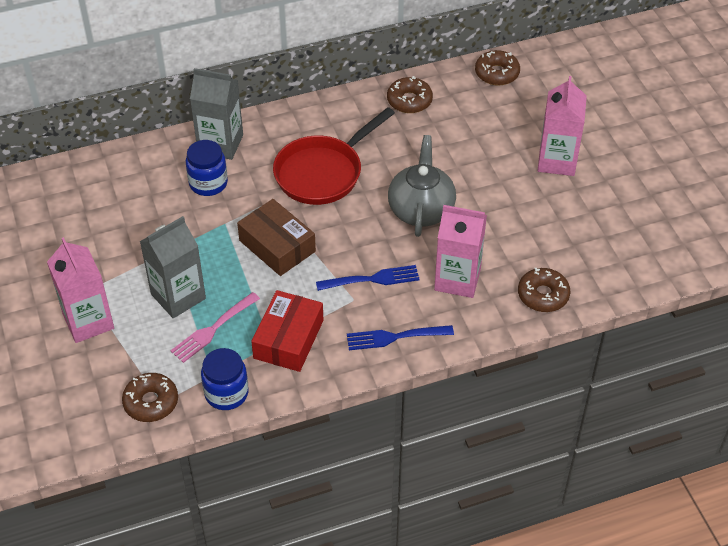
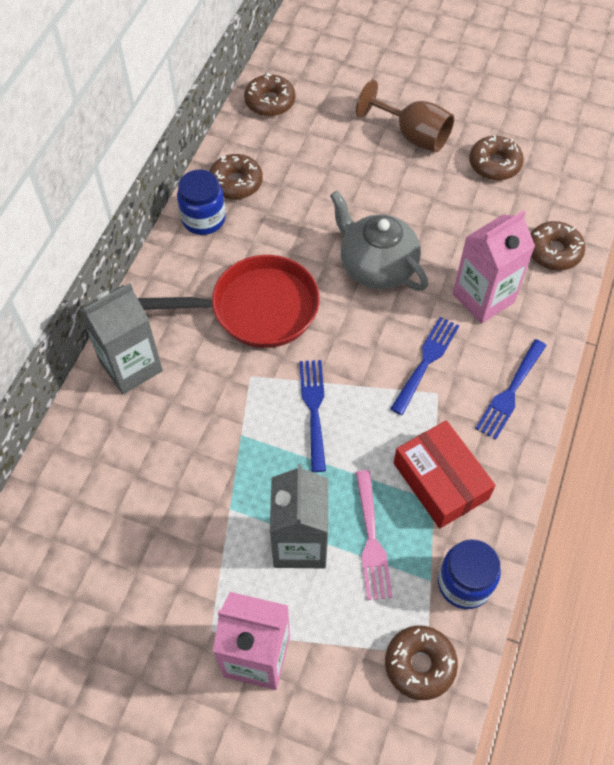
camera: 50 degrees left, 10 degrees up
blue jar [186,140,228,196] -> blue jar moved to [177,170,226,235]
brown box [237,199,316,276] -> blue fork [299,360,326,472]
red pan [273,107,395,205] -> red pan turned 90 degrees counterclockwise [138,255,320,348]
pink carton [538,76,587,176] -> brown goblet [356,80,454,152]
none -> brown donut [469,135,524,180]

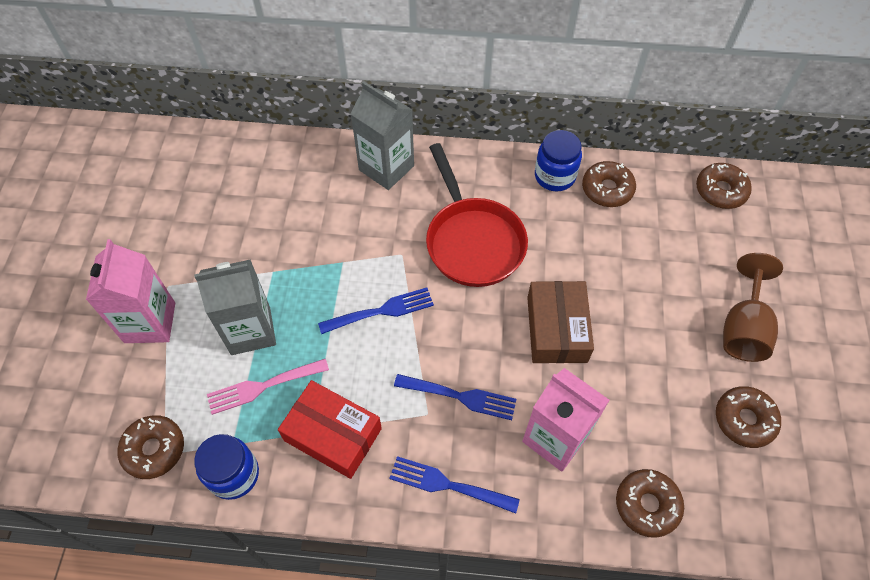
camera: 75 degrees right, 0 degrees up
grey teapot [330,191,428,291] -> brown box [527,281,594,363]
red box [394,420,496,528] -> red box turned 75 degrees clockwise [278,380,382,479]

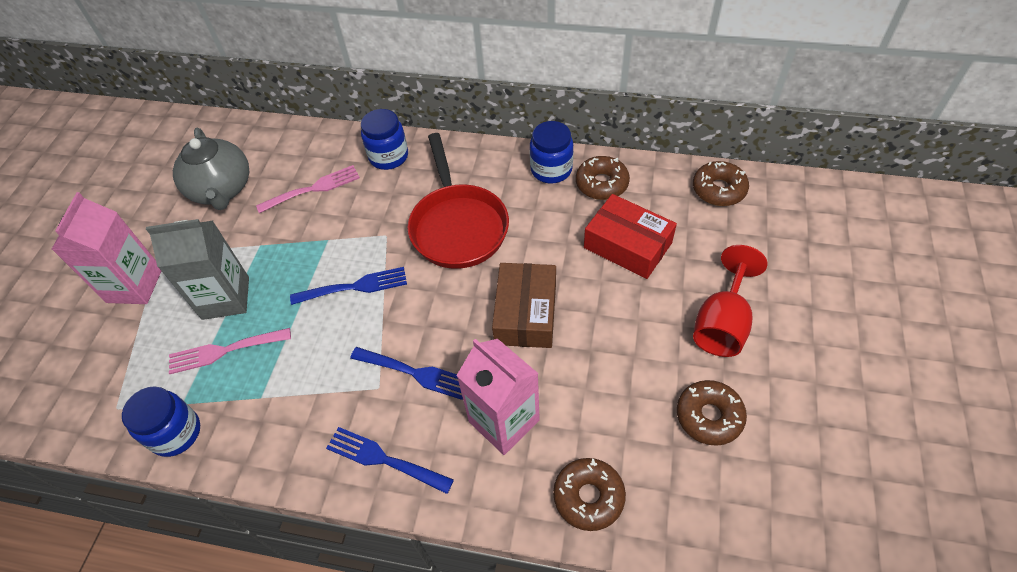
camera: 10 degrees right, 5 degrees down
brown donut [117,415,184,479] -> none
red box [278,380,382,479] -> red box moved to [584,194,677,279]
grey carton [351,82,414,190] -> blue jar [361,109,408,170]
brown goblet [723,253,783,362] -> red goblet [693,245,768,357]
none -> grey teapot [173,128,249,210]
none -> pink fork [256,165,360,213]

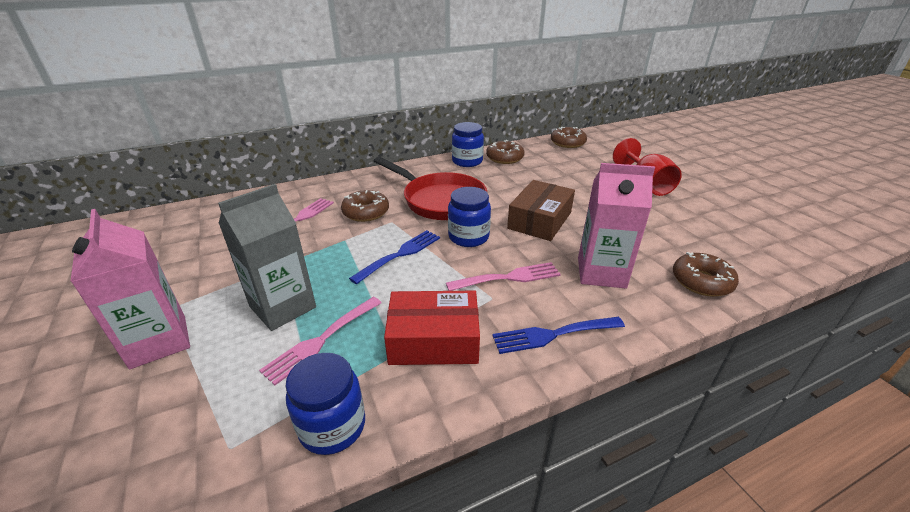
camera: 40 degrees left, 20 degrees down
grey teapot [173,128,249,210] -> none
blue fork [350,347,463,400] -> pink fork [446,262,561,291]
blue jar [361,109,408,170] -> blue jar moved to [448,187,491,247]
brown box [492,263,556,348] -> brown box turned 60 degrees clockwise [507,180,575,241]
red box [584,194,677,279] -> red box moved to [384,291,480,365]
brown donut [677,380,747,446] -> brown donut moved to [341,190,389,222]

